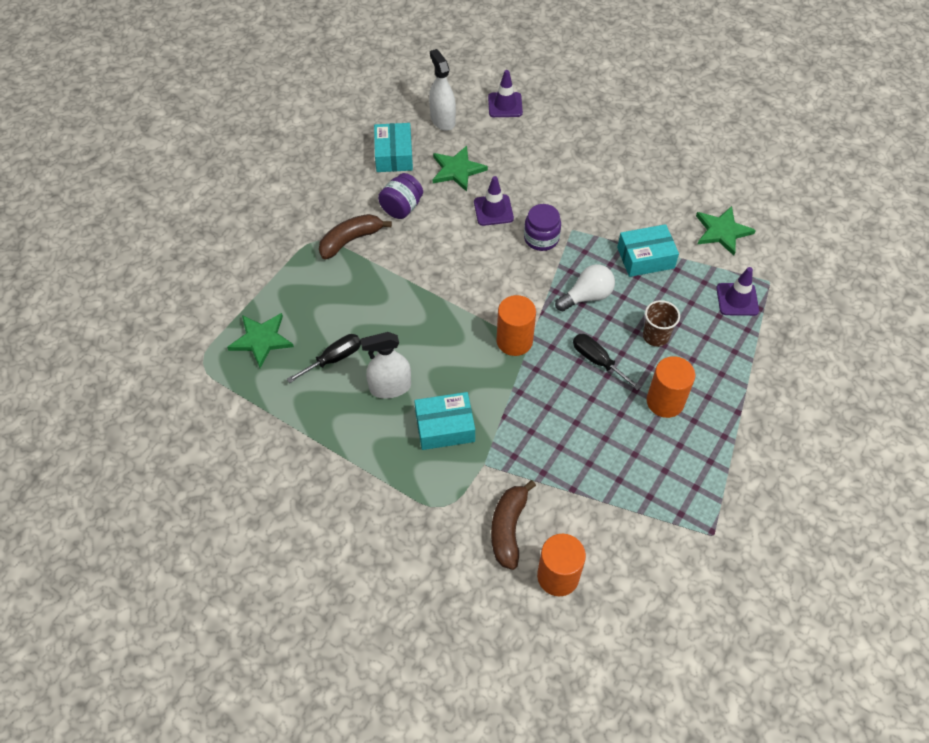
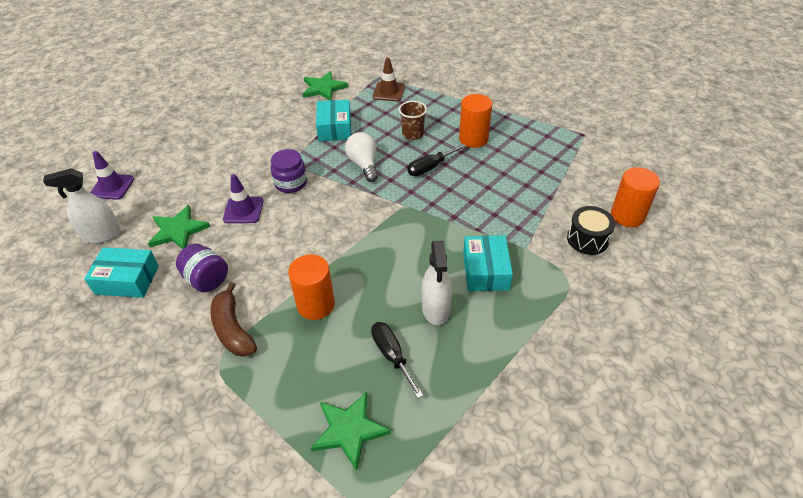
camera: 80 degrees left, 10 degrees down
brown banana [491,480,536,570] -> black drum [567,206,615,255]
orange cylinder [497,295,536,356] -> orange cylinder moved to [288,254,335,320]
purple traffic cone [716,267,759,316] -> brown traffic cone [373,57,405,101]

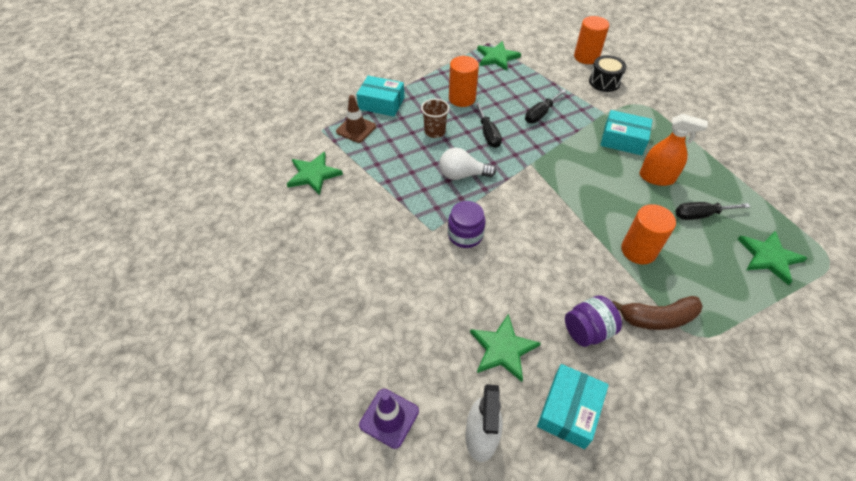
camera: 70 degrees left, 5 degrees up
purple traffic cone [223,174,264,223] -> none
turquoise box [316,100,351,141] -> turquoise box moved to [356,76,404,117]
white spray bottle [422,241,452,325] -> orange spray bottle [639,114,708,186]
none -> green star [477,41,521,71]
none -> black screwdriver [525,89,566,123]

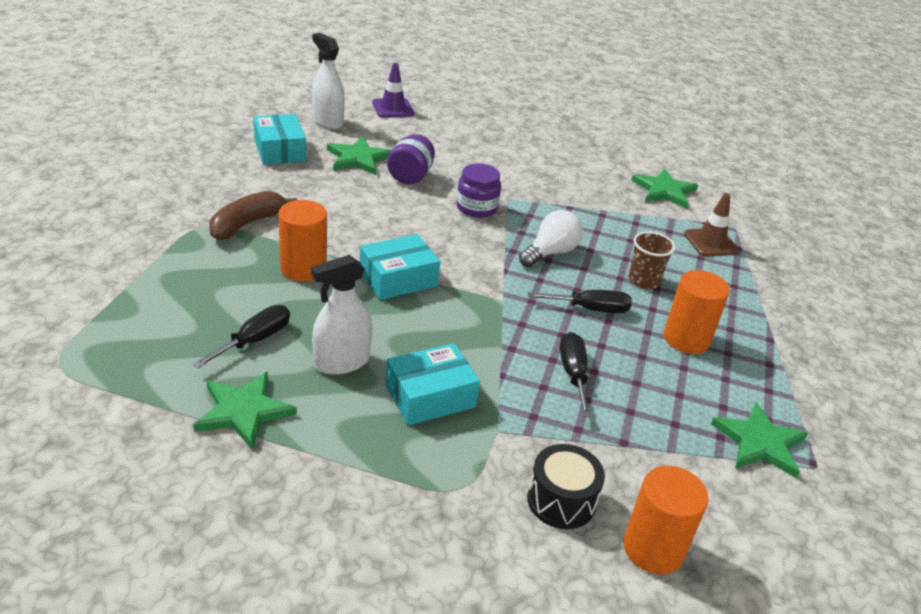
camera: 130 degrees right, 15 degrees down
turquoise box [356,76,404,117] -> turquoise box moved to [360,234,440,300]
black screwdriver [475,103,502,148] -> black screwdriver turned 150 degrees clockwise [528,290,632,313]
purple jar [565,295,622,347] -> purple jar moved to [387,134,435,184]
orange spray bottle [639,114,708,186] -> white spray bottle [311,255,372,375]
green star [737,231,807,285] -> green star moved to [193,372,297,449]

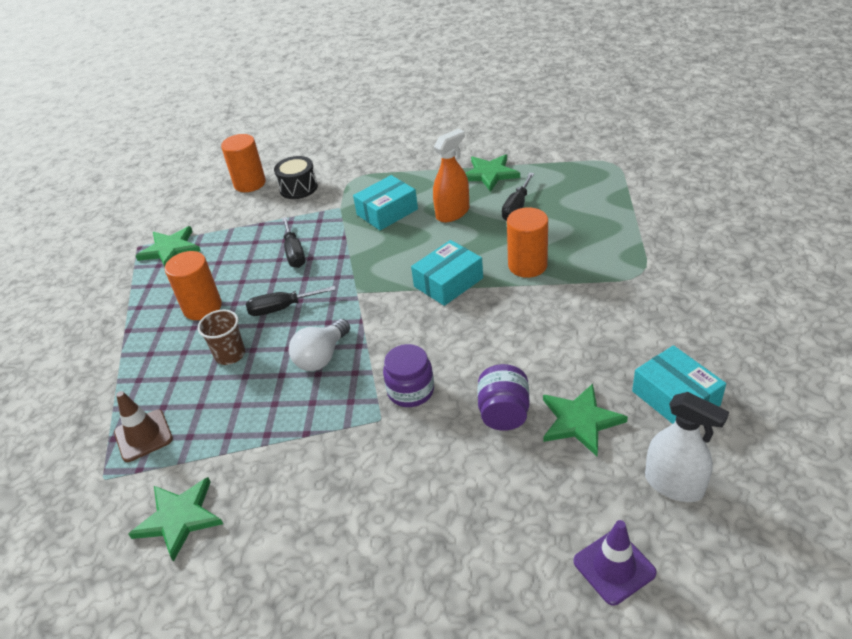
camera: 175 degrees right, 5 degrees up
brown banana [209,191,297,240] -> none
white spray bottle [311,255,372,375] -> orange spray bottle [433,129,469,222]

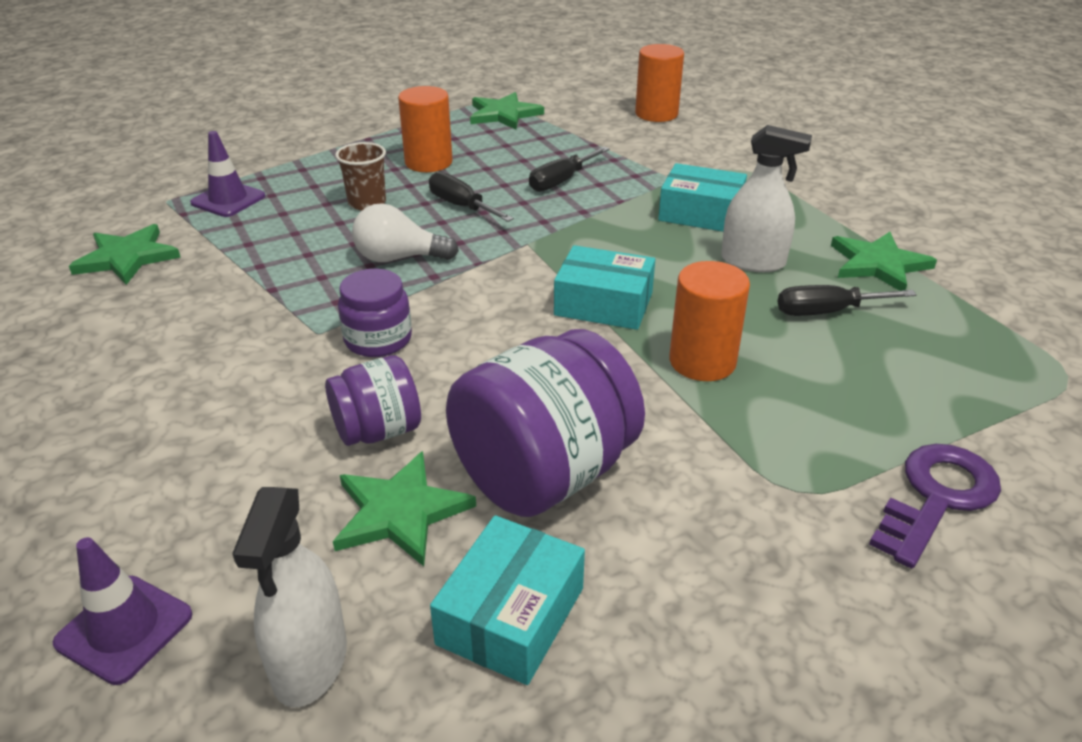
camera: 55 degrees right, 5 degrees down
brown traffic cone [114,391,173,462] -> purple traffic cone [190,131,265,217]
black drum [274,156,318,199] -> none
orange spray bottle [433,129,469,222] -> white spray bottle [721,125,812,272]
none -> purple jar [446,329,645,517]
none -> purple key [869,444,1001,568]

